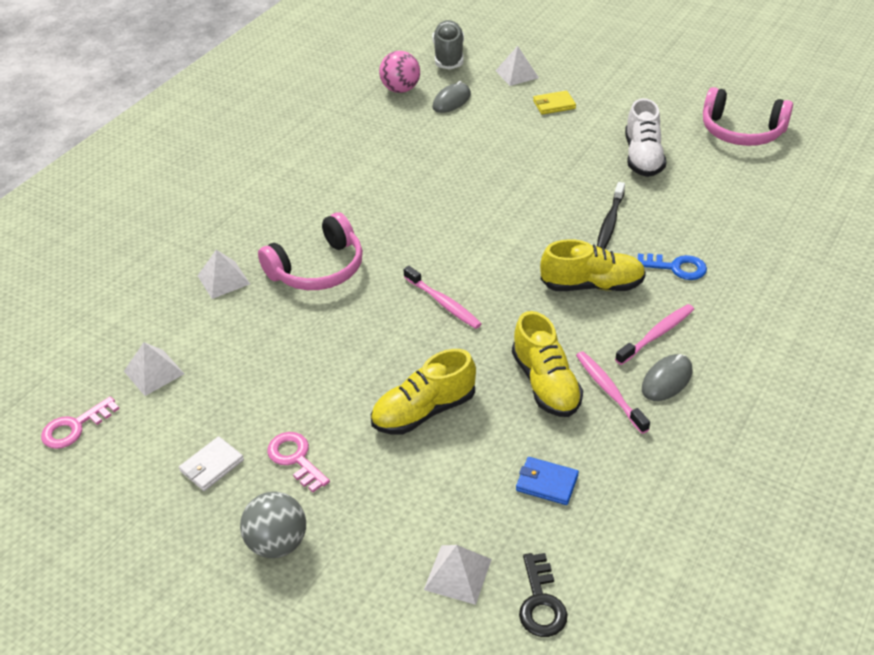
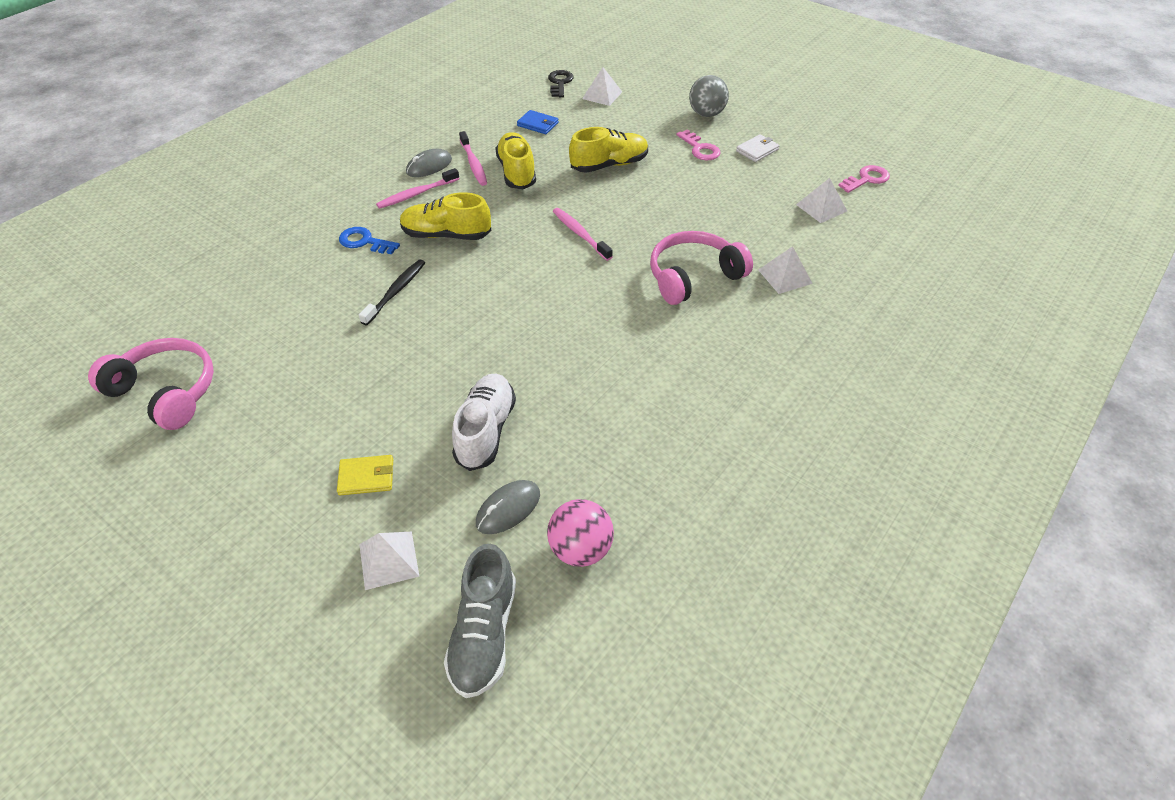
camera: 175 degrees left, 5 degrees up
white shoe [625,98,666,177] -> white shoe moved to [452,374,516,471]

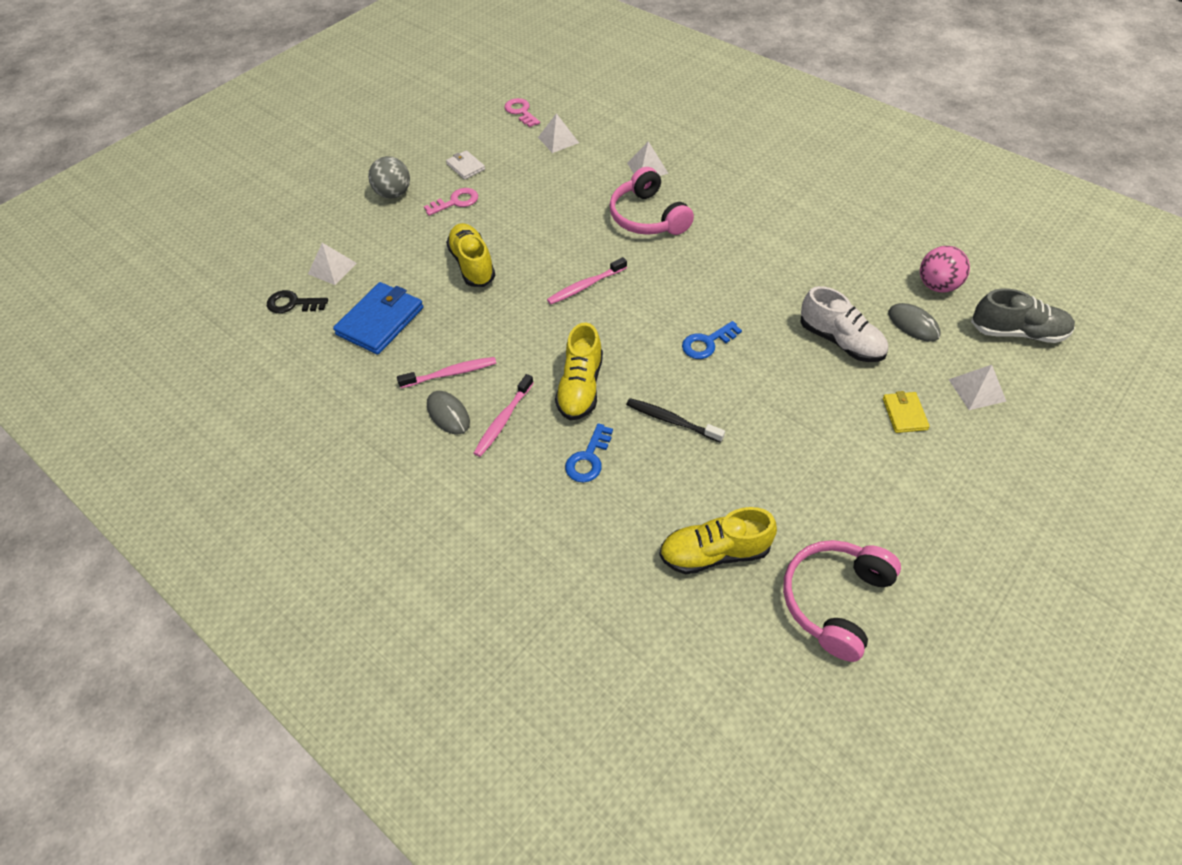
camera: 85 degrees left, 5 degrees up
pink toothbrush [376,168,459,209] -> pink toothbrush turned 60 degrees clockwise [474,374,534,457]
white shoe [452,374,516,471] -> white shoe turned 150 degrees counterclockwise [800,286,888,362]
yellow shoe [495,132,536,189] -> yellow shoe moved to [659,507,777,574]
blue wallet [517,110,559,134] -> blue wallet [333,282,423,355], size x1.87
none -> blue key [682,321,742,359]

